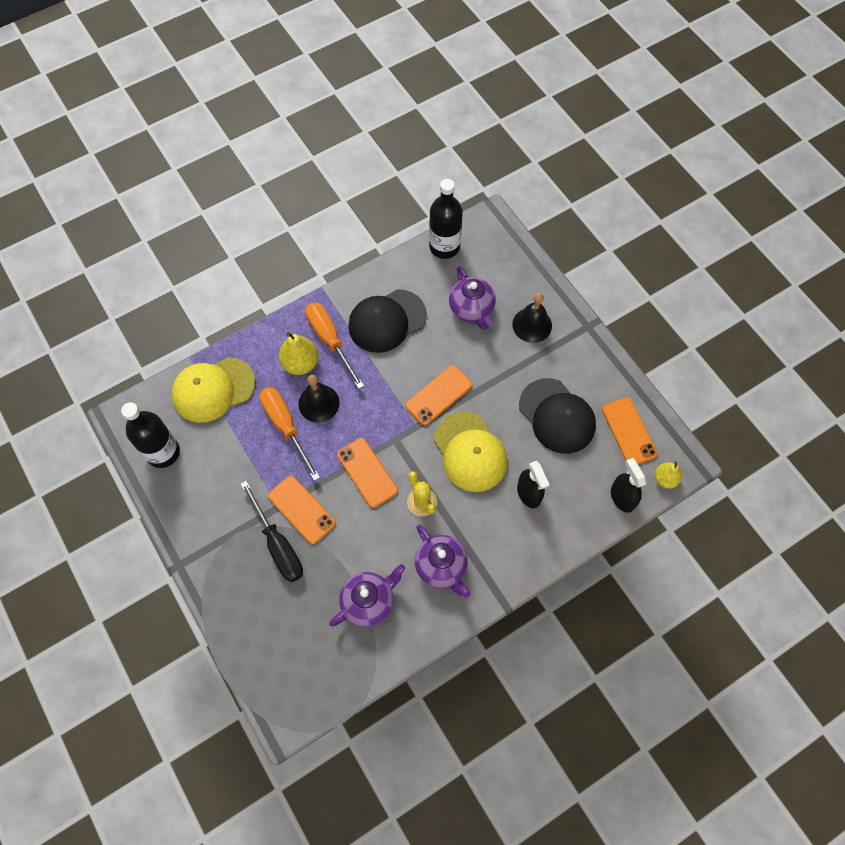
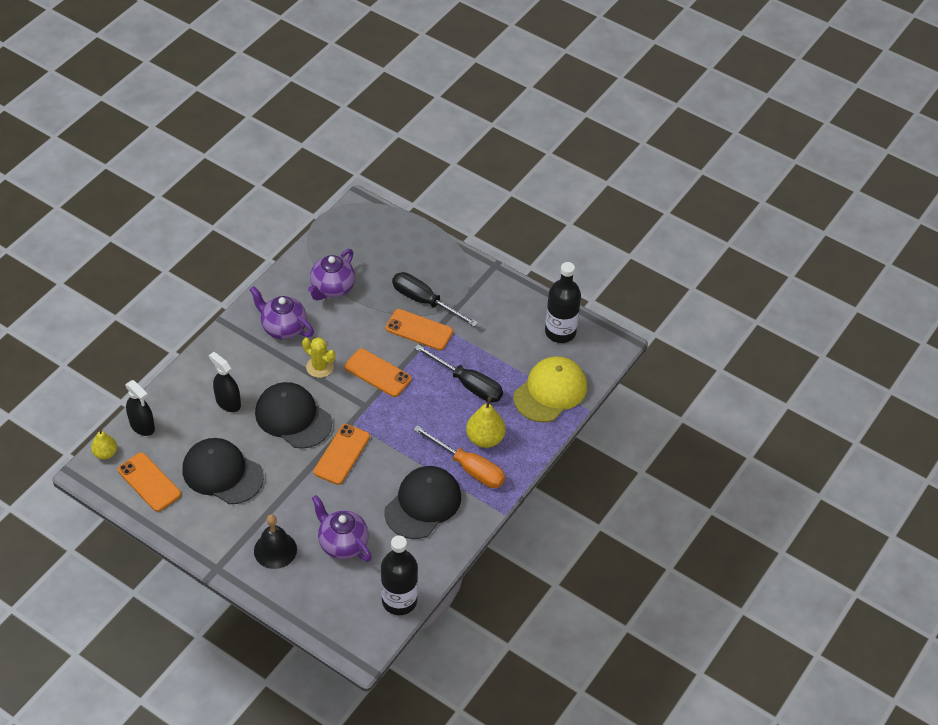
camera: 155 degrees right, 15 degrees down
orange screwdriver [260,387,320,481] -> black screwdriver [414,344,503,403]
black bell [298,375,340,422] -> none
yellow cap [434,412,508,492] -> black cap [255,382,332,449]

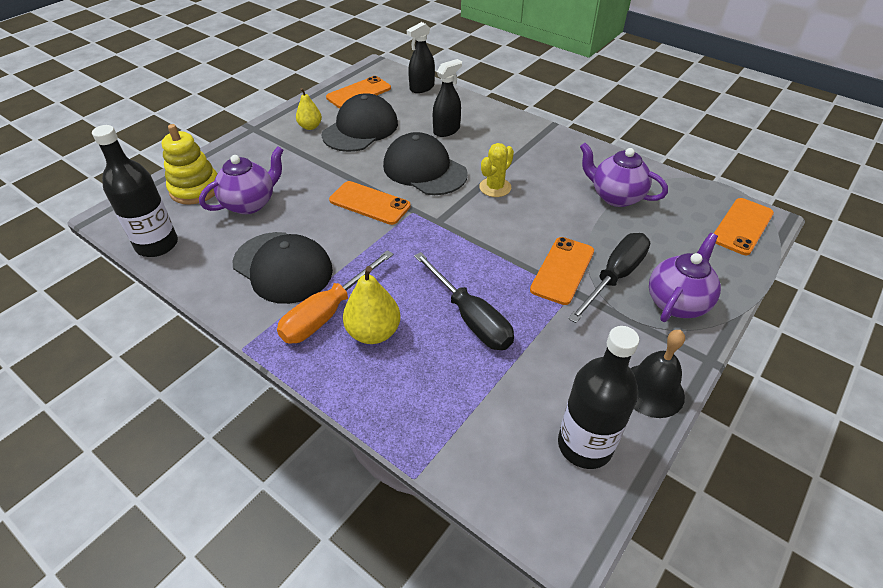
camera: 95 degrees right, 5 degrees down
yellow pear [91,429,117,459] -> yellow pear moved to [296,88,322,130]
purple teapot [250,286,314,340] -> purple teapot moved to [649,233,721,322]
black bell [254,514,297,569] -> black bell moved to [630,330,685,418]
black cap [255,382,332,449] -> black cap turned 90 degrees counterclockwise [383,132,468,195]
orange phone [344,348,412,397] -> orange phone moved to [714,198,774,255]
black screwdriver [414,344,503,403] -> black screwdriver turned 75 degrees counterclockwise [414,252,514,350]
yellow cap [513,356,587,422] -> none
none -> yellow stacking toy [162,124,217,205]

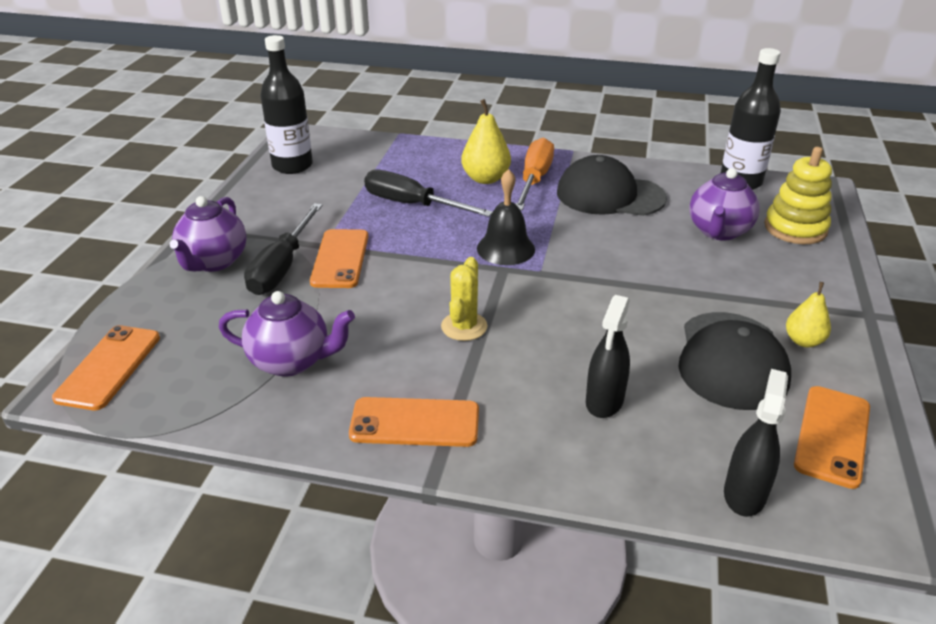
camera: 155 degrees right, 10 degrees down
orange phone [329,181,411,225] -> orange phone moved to [349,397,479,447]
black cap [383,132,468,195] -> none
black bell [630,330,685,418] -> black bell moved to [477,169,535,265]

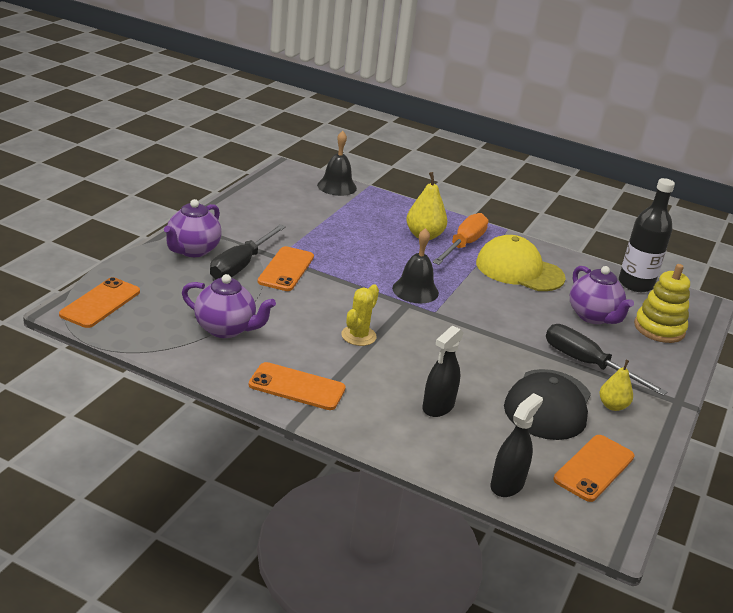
camera: 10 degrees right, 5 degrees down
black bottle [260,35,313,174] -> none
black screwdriver [364,169,493,217] -> black screwdriver moved to [546,324,667,396]
black cap [557,155,667,216] -> yellow cap [476,235,566,291]
purple teapot [689,168,760,241] -> purple teapot turned 60 degrees counterclockwise [570,266,634,324]
none -> black bell [317,131,357,196]

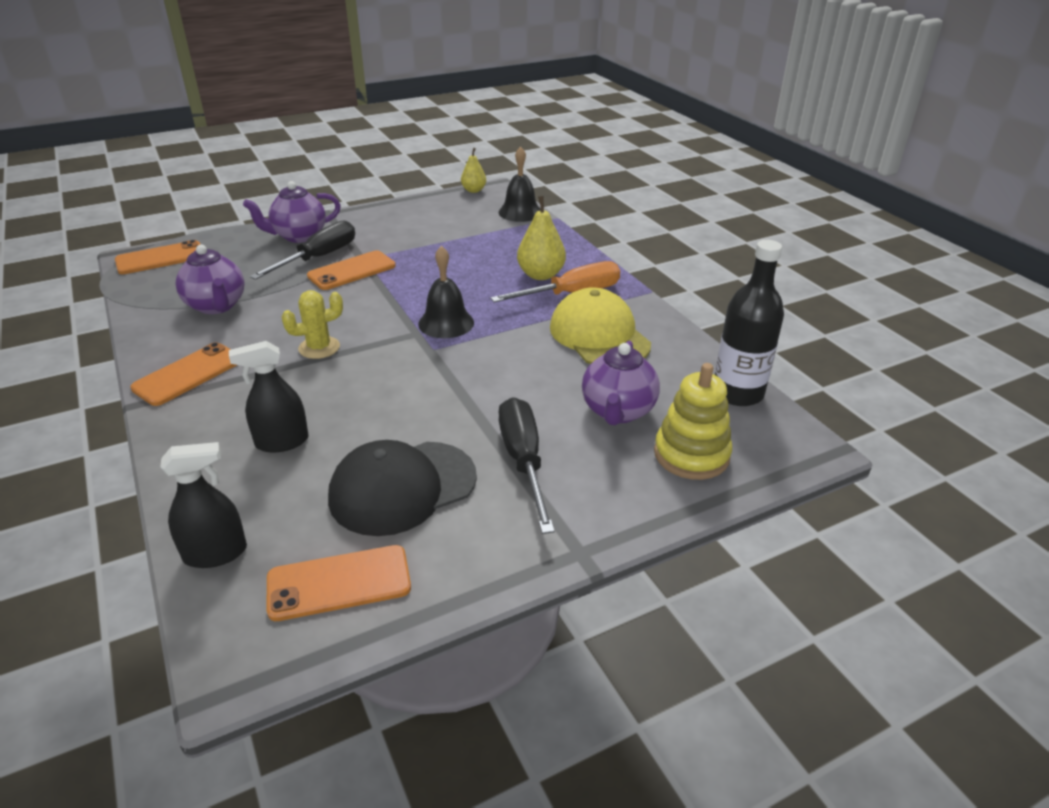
camera: 40 degrees right, 5 degrees up
black screwdriver [210,224,286,279] -> black screwdriver turned 150 degrees clockwise [250,220,355,280]
orange phone [249,362,346,410] -> orange phone turned 75 degrees clockwise [130,342,237,406]
yellow pear [599,360,633,411] -> yellow pear moved to [461,148,486,193]

